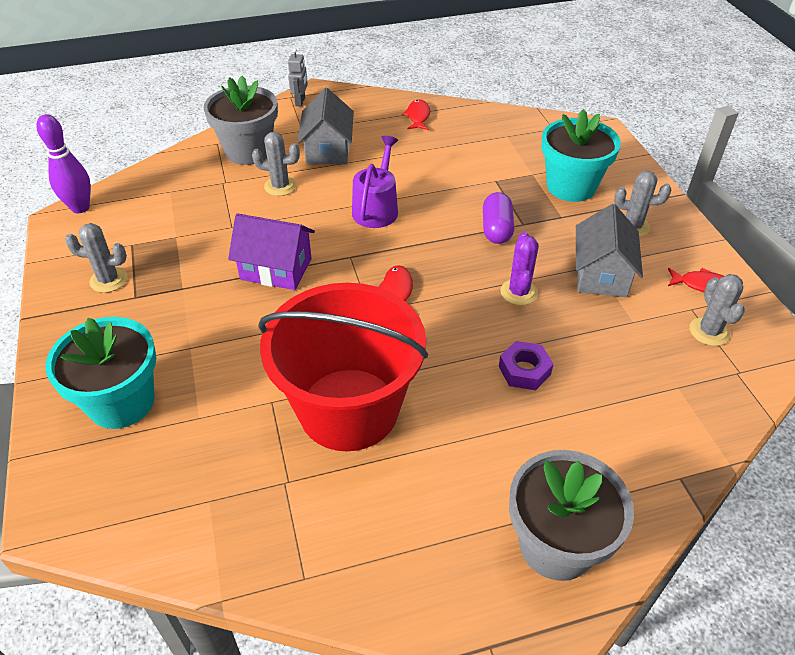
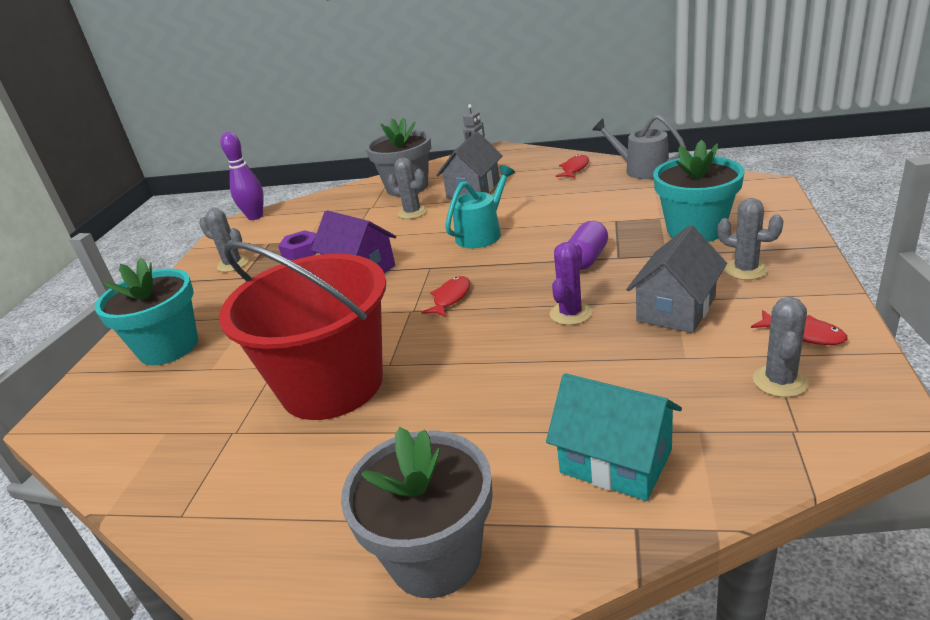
camera: 30 degrees right, 15 degrees down
purple watering can [352,136,398,228] -> turquoise watering can [445,165,515,248]
purple nut [499,341,554,390] -> purple nut moved to [278,230,317,260]
none -> turquoise house [546,373,682,501]
none -> grey watering can [593,115,686,179]

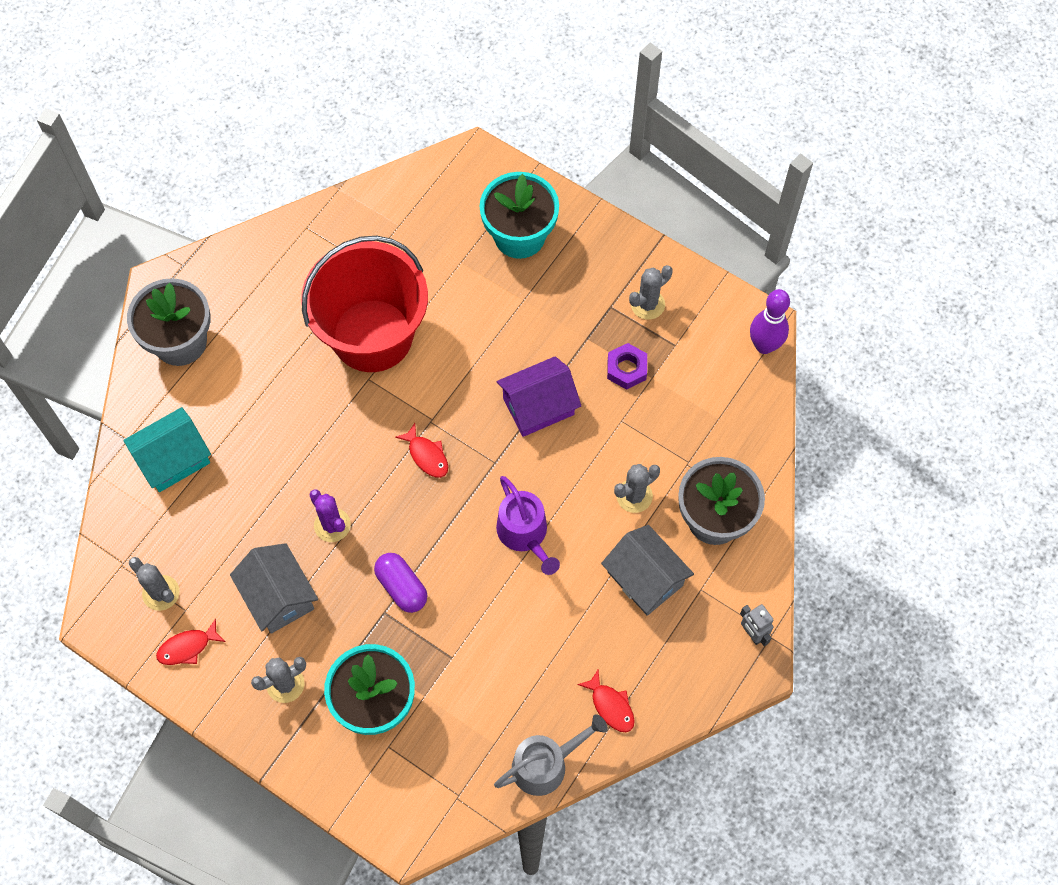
camera: 110 degrees right, 35 degrees up
turquoise watering can [445,165,515,248] -> purple watering can [496,476,560,575]

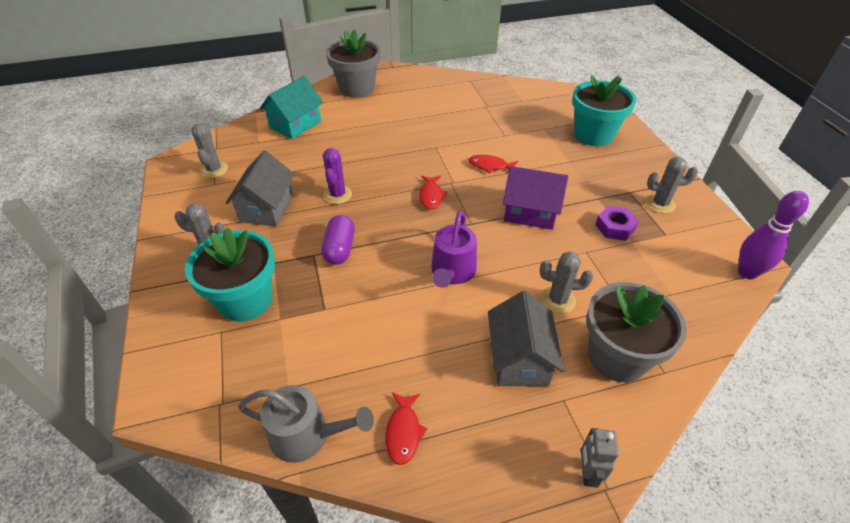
camera: 40 degrees right, 20 degrees down
turquoise house [123,407,211,492] -> turquoise house turned 60 degrees counterclockwise [260,76,323,139]
red fish [156,619,225,665] -> red fish moved to [468,155,518,173]
red bucket [301,236,428,372] -> none

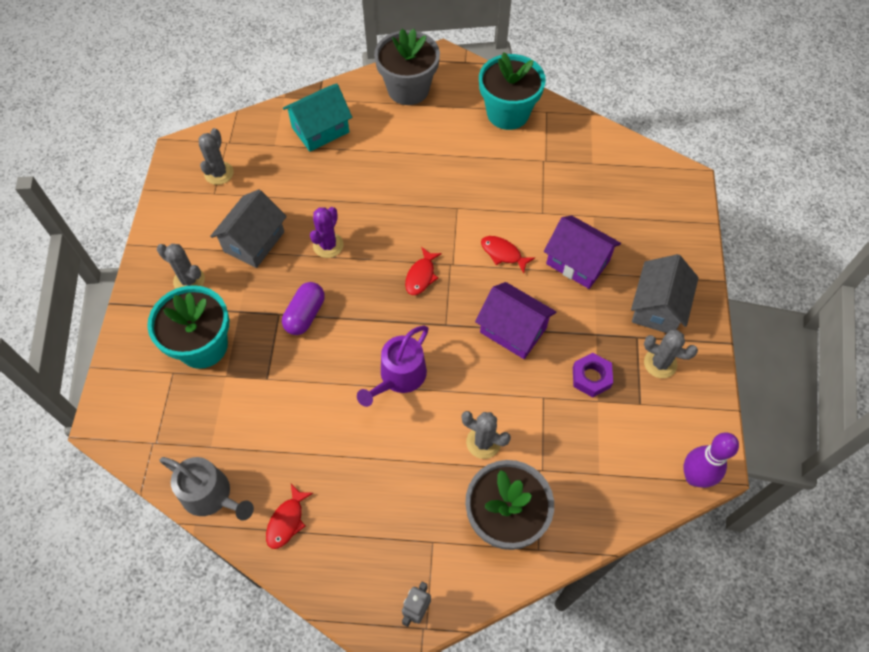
camera: 20 degrees right, 15 degrees up
grey house [488,291,564,386] -> grey house moved to [631,254,699,333]
turquoise flower pot [572,75,636,146] -> turquoise flower pot moved to [479,52,546,130]
none -> purple house [544,216,621,289]

